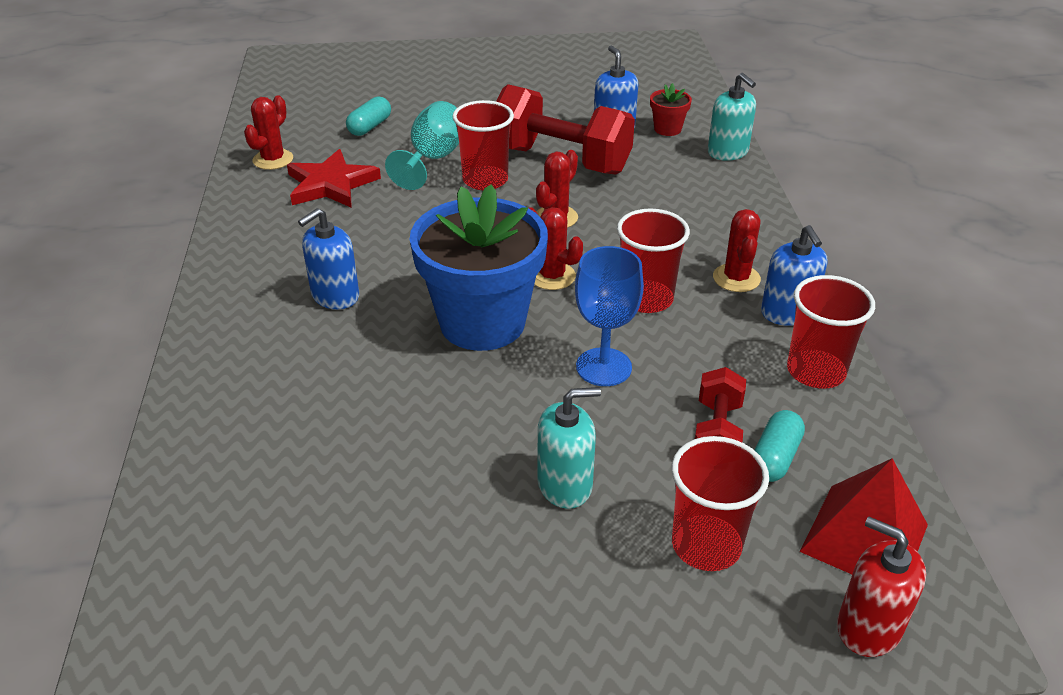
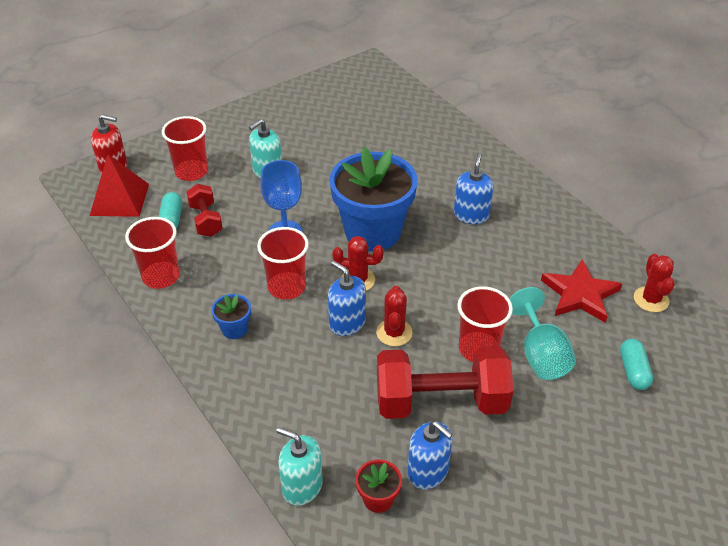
camera: 150 degrees right, 5 degrees up
red cactus [713,209,761,292] -> blue flower pot [212,294,251,339]
blue soap dispenser [761,225,827,326] -> blue soap dispenser moved to [328,261,366,336]

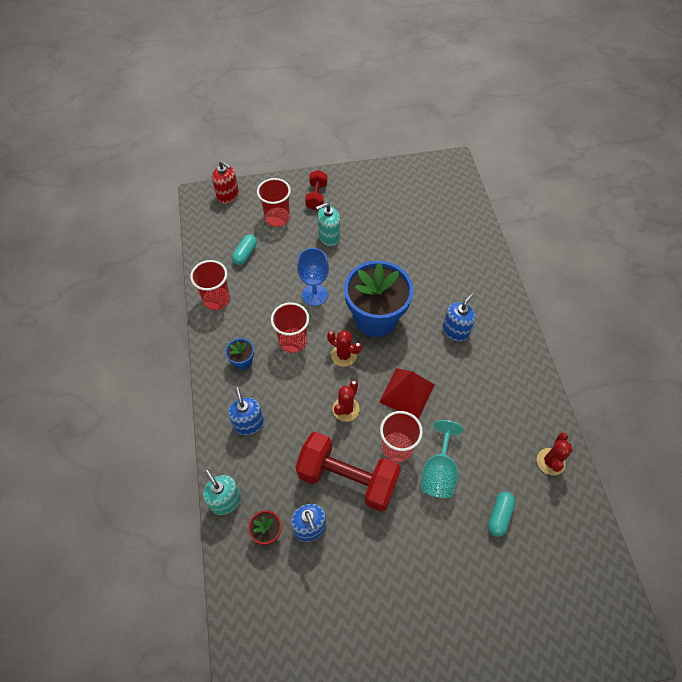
camera: 25 degrees right, 15 degrees up
red pyramid [90,154,149,217] -> red pyramid moved to [379,368,434,420]
red dumbbell [187,184,223,237] -> red dumbbell moved to [305,170,327,210]
blue soap dispenser [328,261,366,336] -> blue soap dispenser moved to [228,388,264,435]
red star [541,259,622,323] -> none

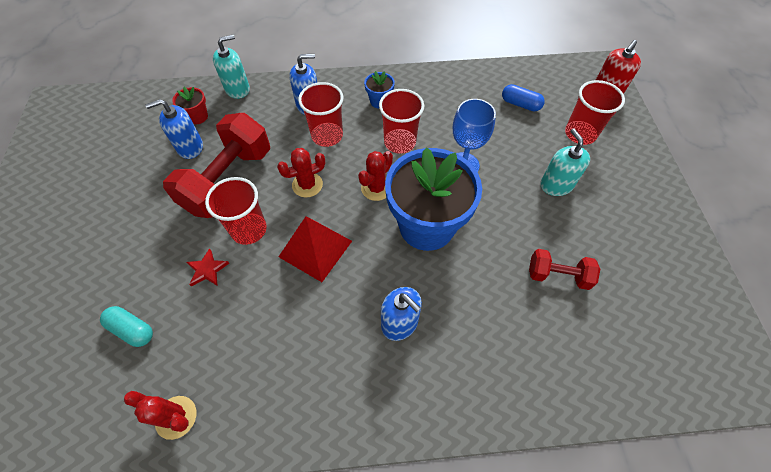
camera: 95 degrees right, 0 degrees up
red cup [190,260,230,310] -> red cup moved to [298,82,344,147]
turquoise capsule [232,234,257,265] -> blue capsule [502,84,545,111]
red dumbbell [305,170,327,210] -> red dumbbell moved to [529,249,600,290]
red cactus [332,381,360,422] -> red cactus turned 60 degrees counterclockwise [277,148,325,197]
turquoise goblet [421,420,464,498] -> red star [186,248,229,287]

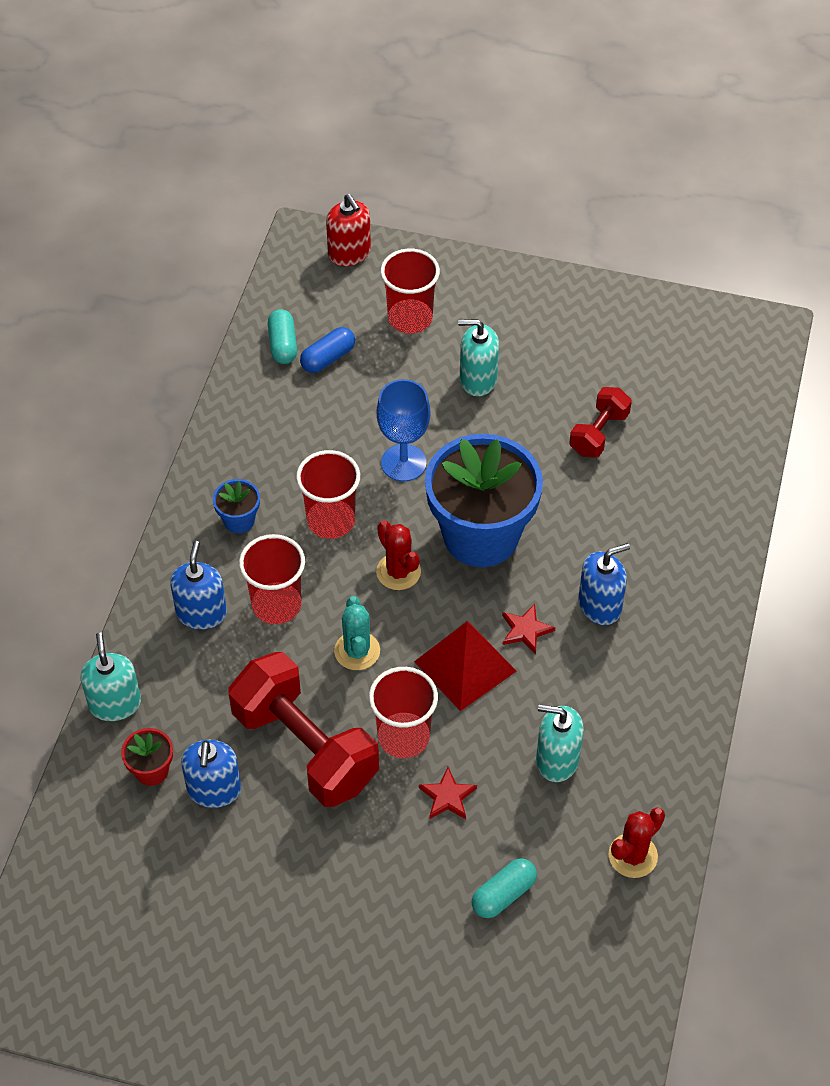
camera: 70 degrees left, 5 degrees down
red cactus [277,148,325,197] -> turquoise cactus [334,596,380,670]
none -> turquoise capsule [268,309,297,364]
none -> red star [502,604,555,654]
none -> turquoise soap dispenser [536,704,584,782]

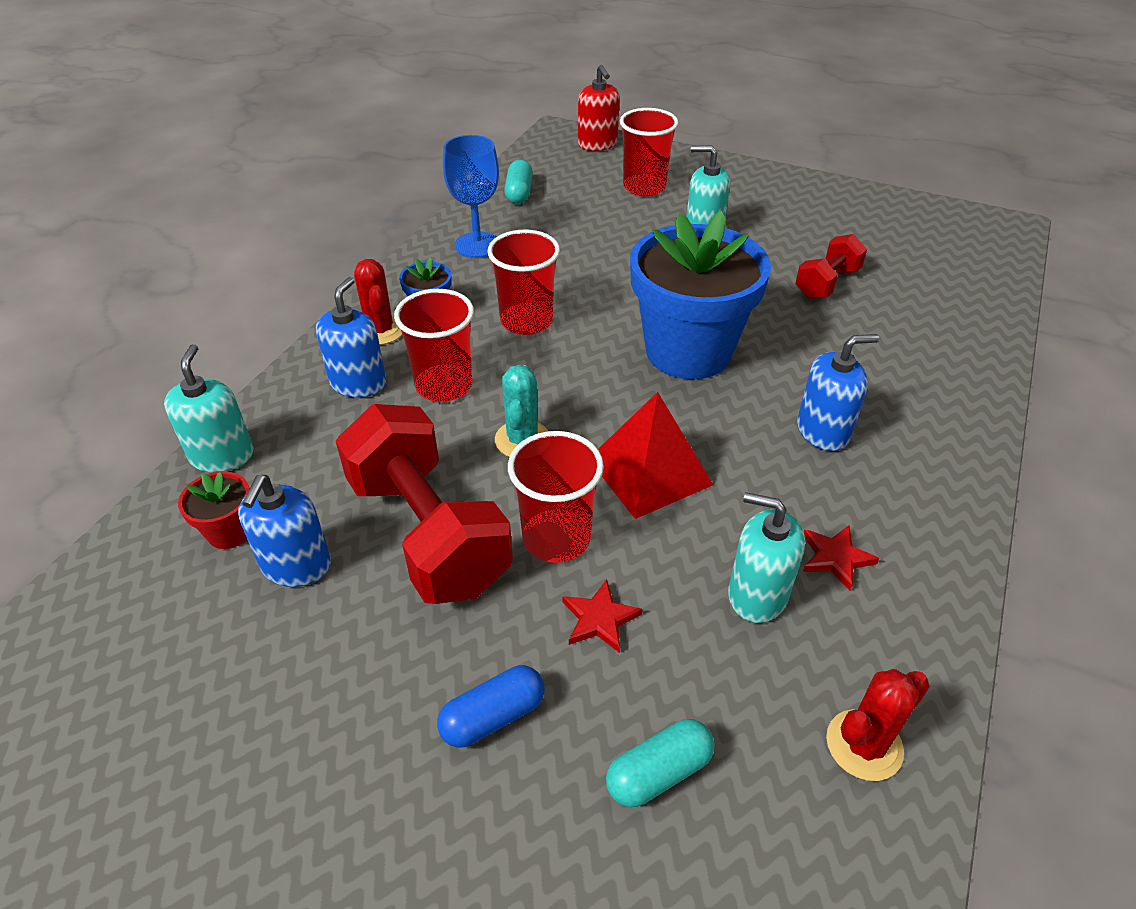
camera: 10 degrees right, 10 degrees down
blue capsule [300,327,355,373] -> blue capsule moved to [437,665,545,748]
red cactus [376,520,421,590] -> red cactus moved to [354,259,402,345]
blue goblet [377,379,430,482] -> blue goblet moved to [443,135,499,258]
red star [502,604,555,654] -> red star moved to [803,525,880,591]

